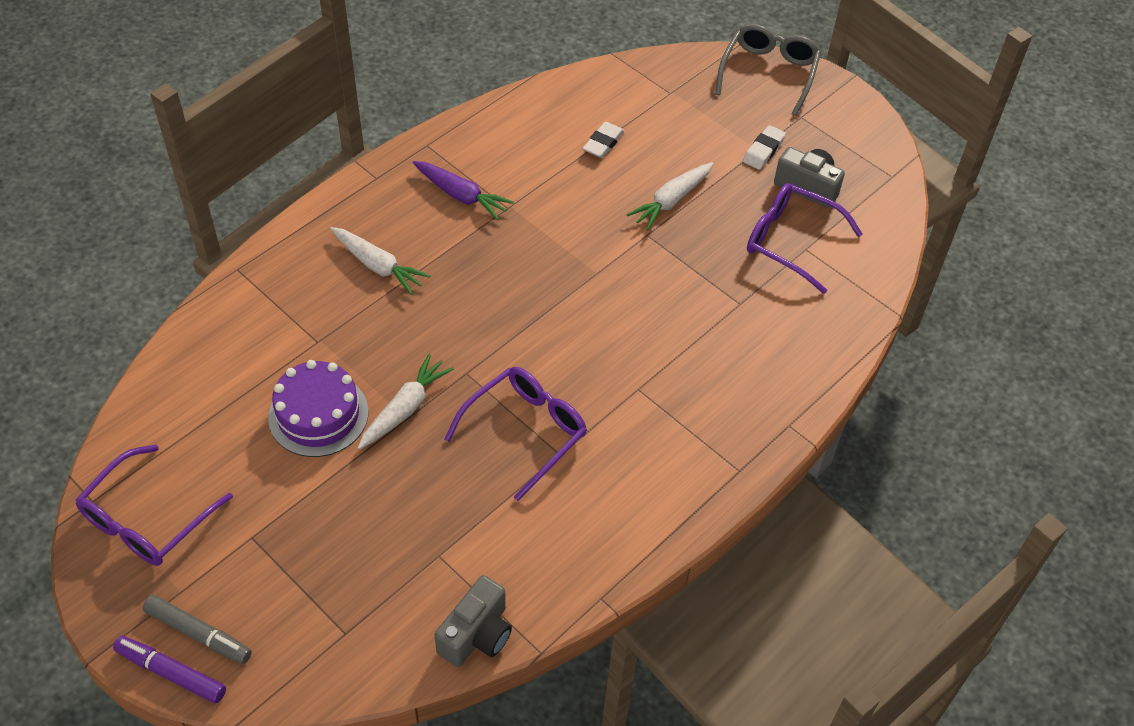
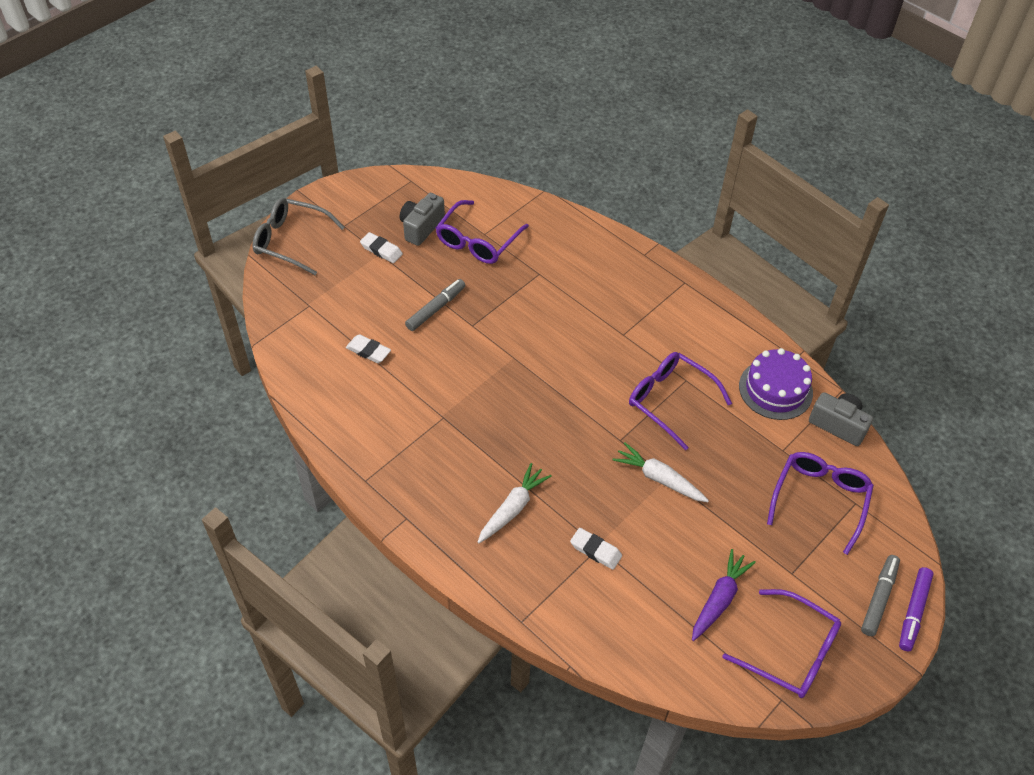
camera: 90 degrees left, 0 degrees up
purple cake [268,360,368,457] -> purple cake moved to [739,348,813,420]
purple carrot [413,161,514,220] -> purple carrot moved to [692,549,756,641]
white carrot [627,162,714,230] -> grey marker [405,279,465,331]
none -> white eraser [570,528,622,570]
none -> purple glasses [767,452,874,555]

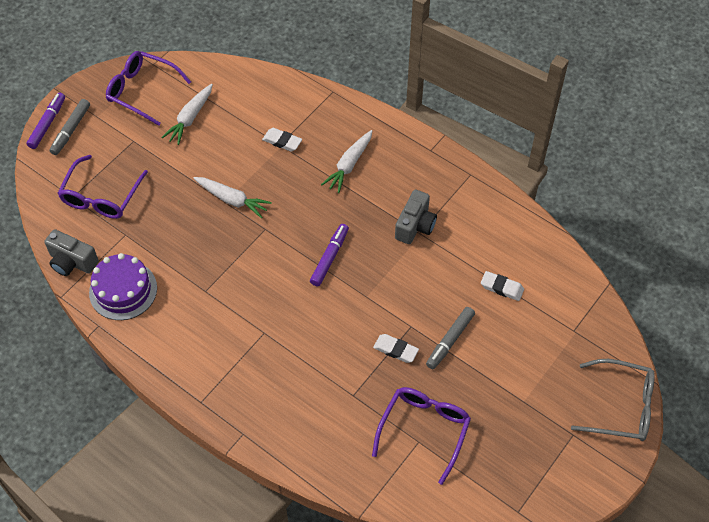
camera: 175 degrees right, 5 degrees up
white eraser [360,232,403,263] -> white eraser moved to [373,334,419,363]
grey camera [400,193,445,246] -> grey camera moved to [395,190,437,244]
purple glasses [629,352,732,450] -> none
purple carrot [692,549,756,641] -> white carrot [161,84,213,145]
none -> purple marker [310,224,349,287]

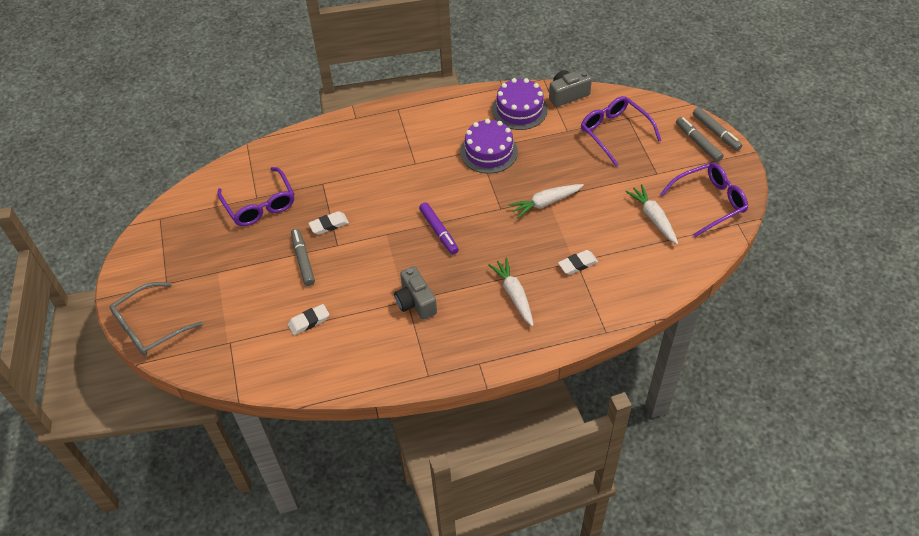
camera: 130 degrees right, 5 degrees down
purple marker [26,92,65,149] -> grey marker [693,107,742,151]
none -> purple cake [460,119,518,174]

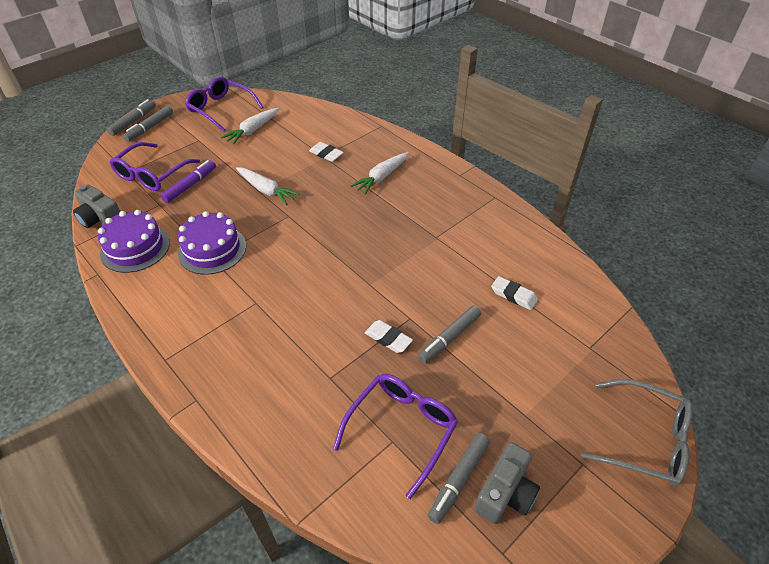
camera: 120 degrees left, 5 degrees down
grey camera [394,266,437,320] -> grey camera moved to [474,442,540,524]
purple marker [419,202,459,254] -> purple marker moved to [160,160,216,203]
none -> grey marker [428,433,490,524]

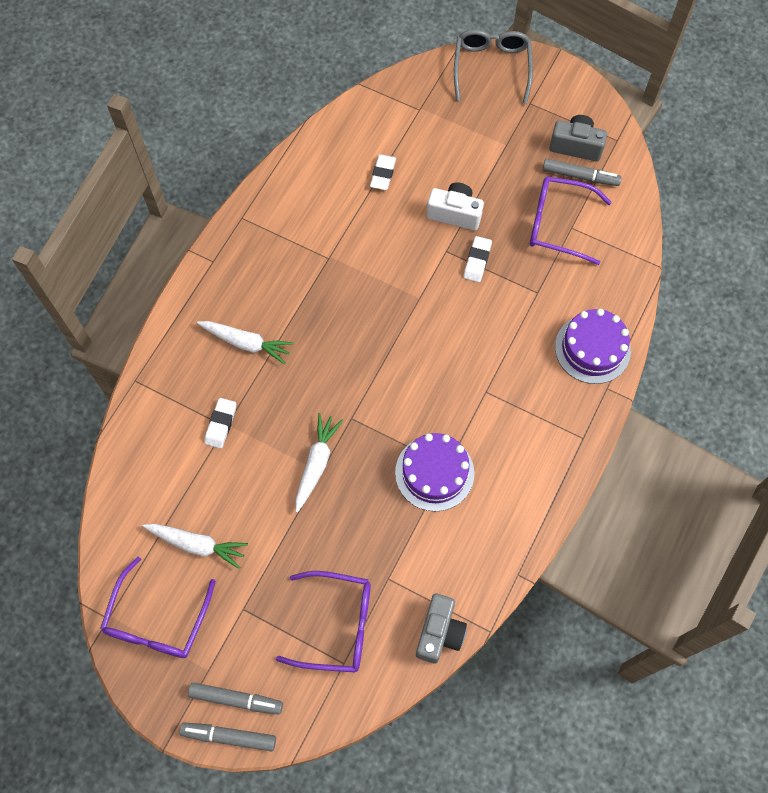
camera: 110 degrees left, 20 degrees up
purple cake [98,210,170,273] -> purple cake moved to [555,309,631,384]
purple marker [160,160,216,203] -> none
grey marker [418,305,481,364] -> white camera [427,182,484,230]

